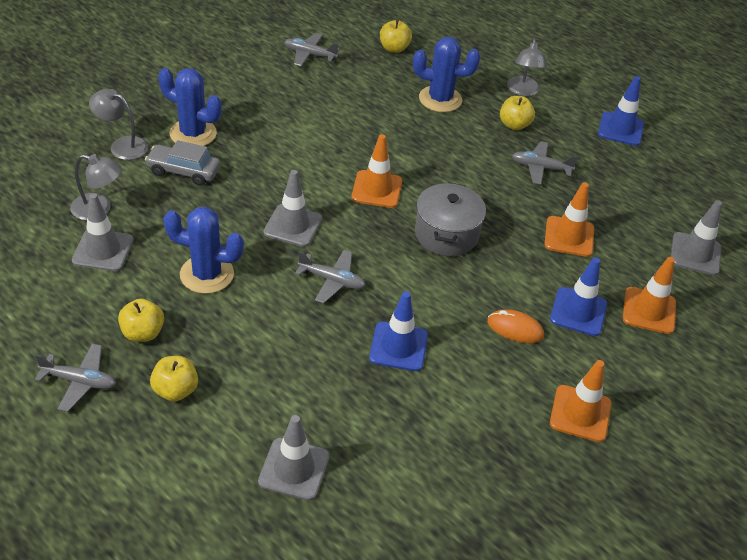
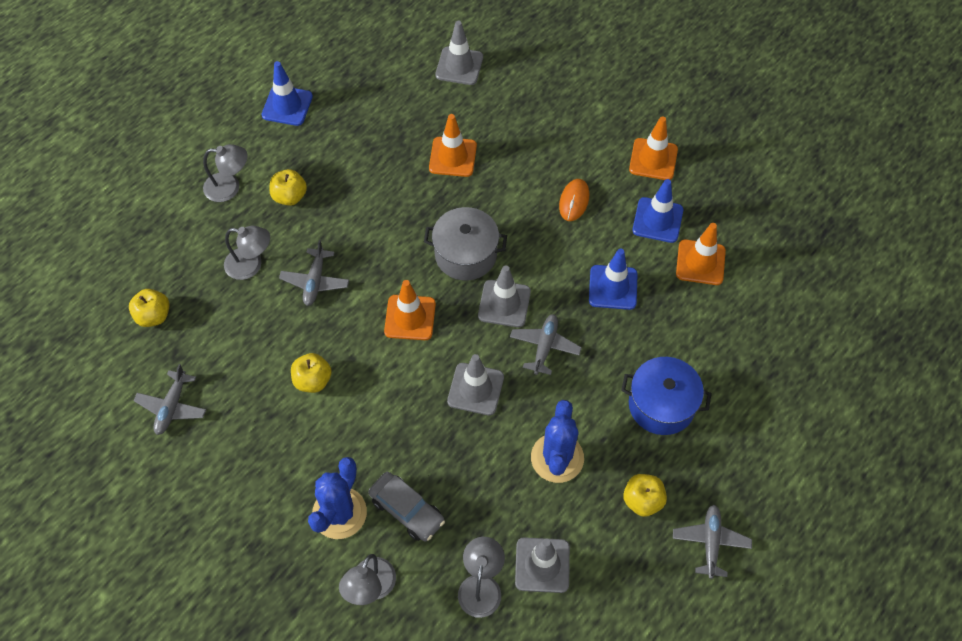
camera: 90 degrees left, 15 degrees up
grey car [145,140,221,186] -> grey car turned 60 degrees counterclockwise [368,472,445,542]
yellow apple [150,356,198,401] -> yellow apple moved to [291,353,332,393]
grey traffic cone [258,415,330,501] -> grey traffic cone moved to [478,265,531,327]
blue cactus [413,37,480,112] -> grey lamp [224,226,270,280]
grey plane [512,141,578,185] -> grey plane moved to [279,240,349,306]
blue traffic cone [550,257,607,336] -> blue traffic cone moved to [632,179,683,243]
orange traffic cone [623,257,676,334] -> orange traffic cone moved to [676,223,726,285]
none -> blue pot [621,357,712,435]

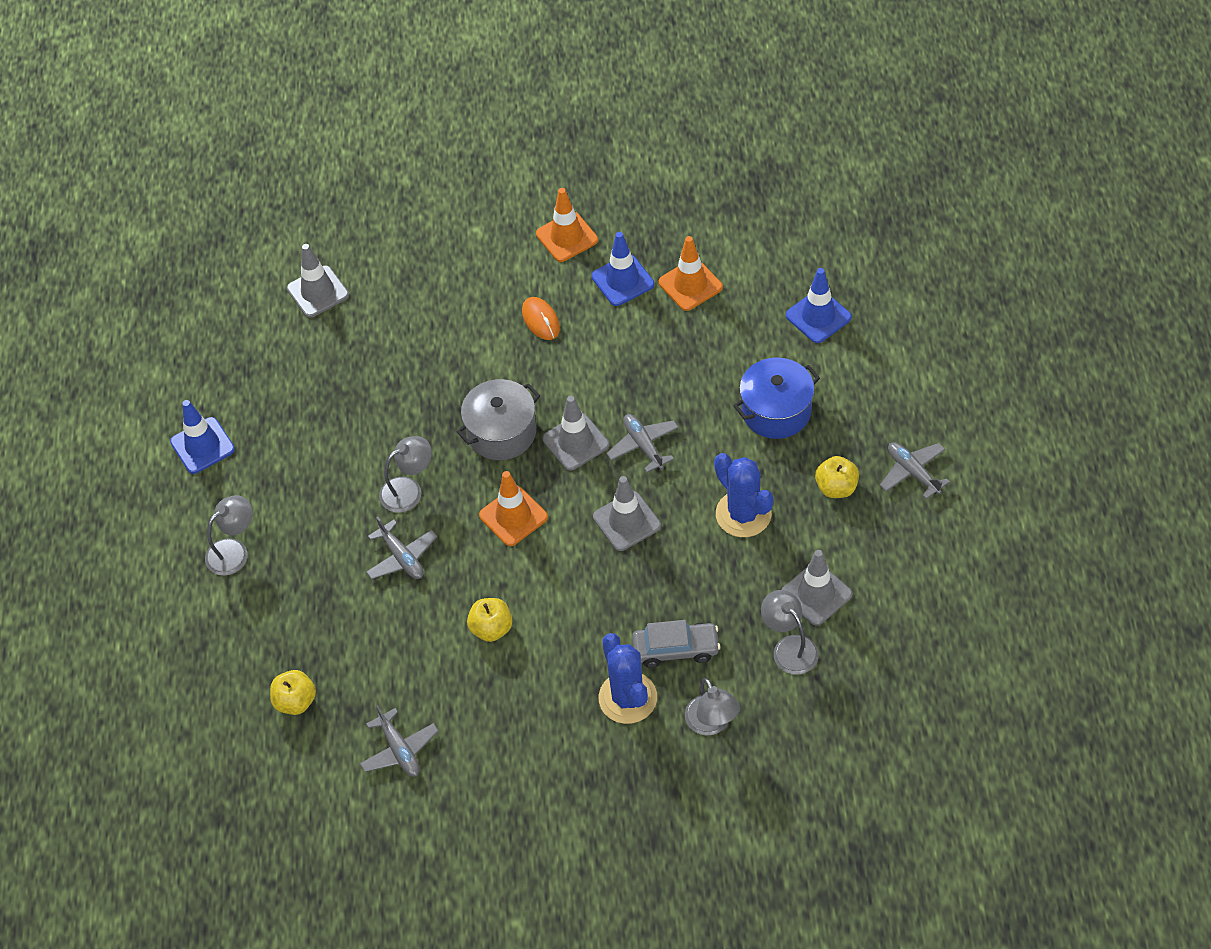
camera: 40 degrees left, 5 degrees down
grey lamp [224,226,270,280] -> grey lamp moved to [379,436,432,513]
yellow apple [269,169,307,206] -> none
orange traffic cone [429,114,477,177] -> none
blue traffic cone [589,249,637,310] -> blue traffic cone moved to [786,268,852,343]

